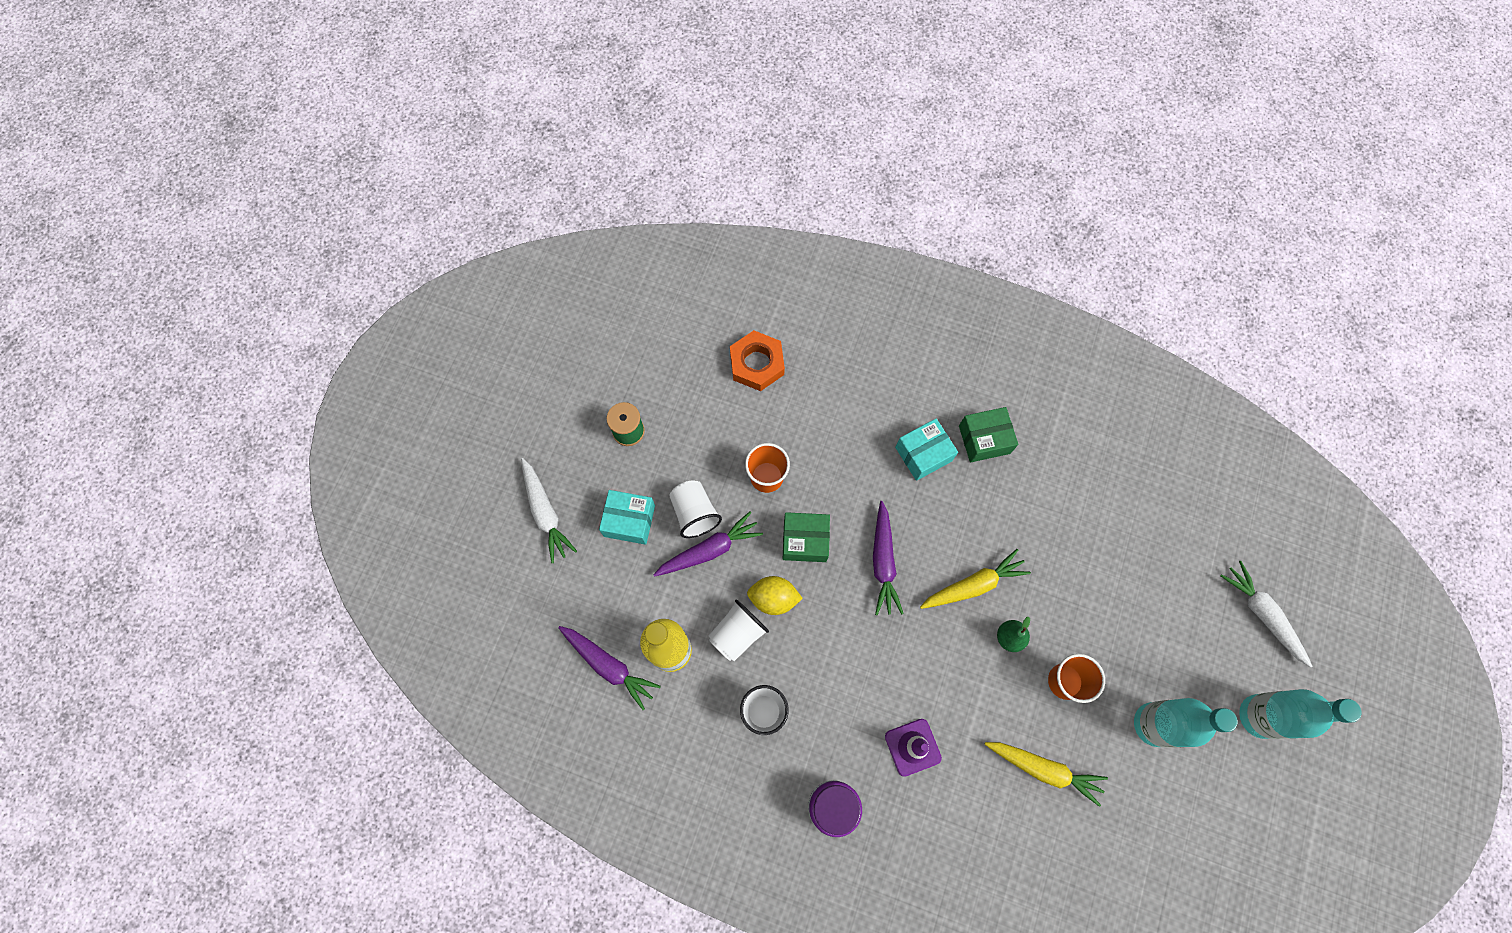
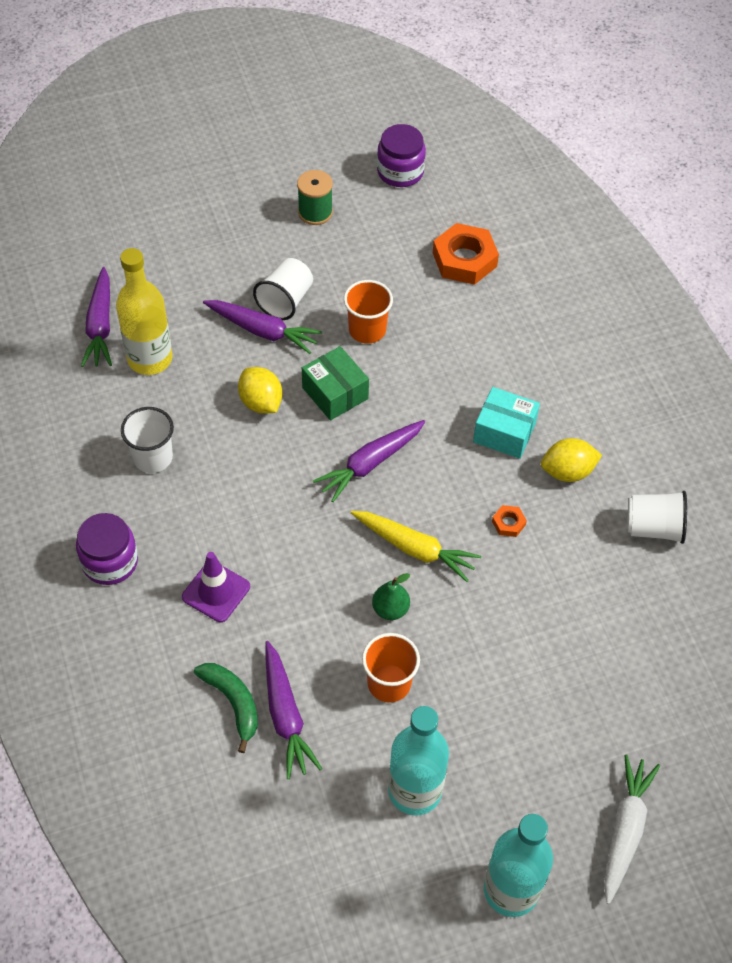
camera: 50 degrees right, 15 degrees down
white carrot [521,458,577,563] -> none
turquoise box [599,490,655,545] -> none
white cup [709,600,769,661] -> white cup moved to [627,491,687,544]
green box [959,407,1018,462] -> yellow lemon [541,438,602,482]
yellow carrot [985,742,1108,807] -> purple carrot [265,641,322,779]
none -> green banana [194,663,258,753]
none -> purple jar [377,124,426,187]
none -> orange nut [492,505,527,537]

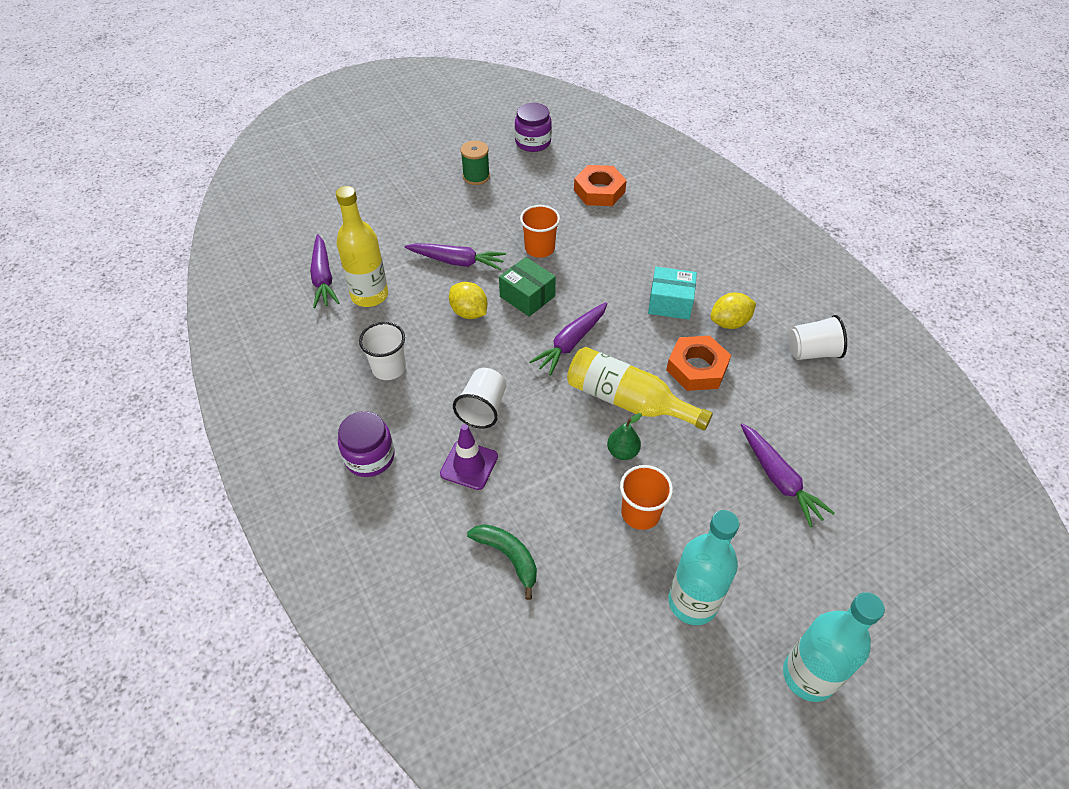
camera: 10 degrees left, 5 degrees down
white cup [253,258,313,320] -> white cup moved to [453,368,506,429]
purple carrot [265,641,322,779] -> purple carrot moved to [741,424,835,527]
yellow carrot [351,511,481,582] -> yellow bottle [567,347,713,431]
orange nut [492,505,527,537] -> orange nut [666,336,731,391], size x2.21
white carrot [604,754,660,904] -> none

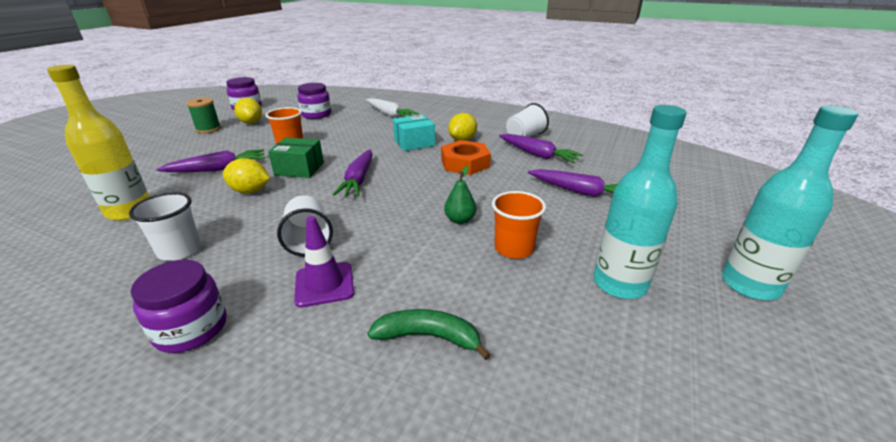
camera: 35 degrees left, 20 degrees down
purple carrot [310,234,339,308] -> purple carrot moved to [499,134,583,163]
yellow bottle [567,347,713,431] -> none
orange nut [574,165,627,206] -> purple jar [297,83,331,119]
none -> yellow lemon [234,98,262,124]
none -> white carrot [366,98,419,117]

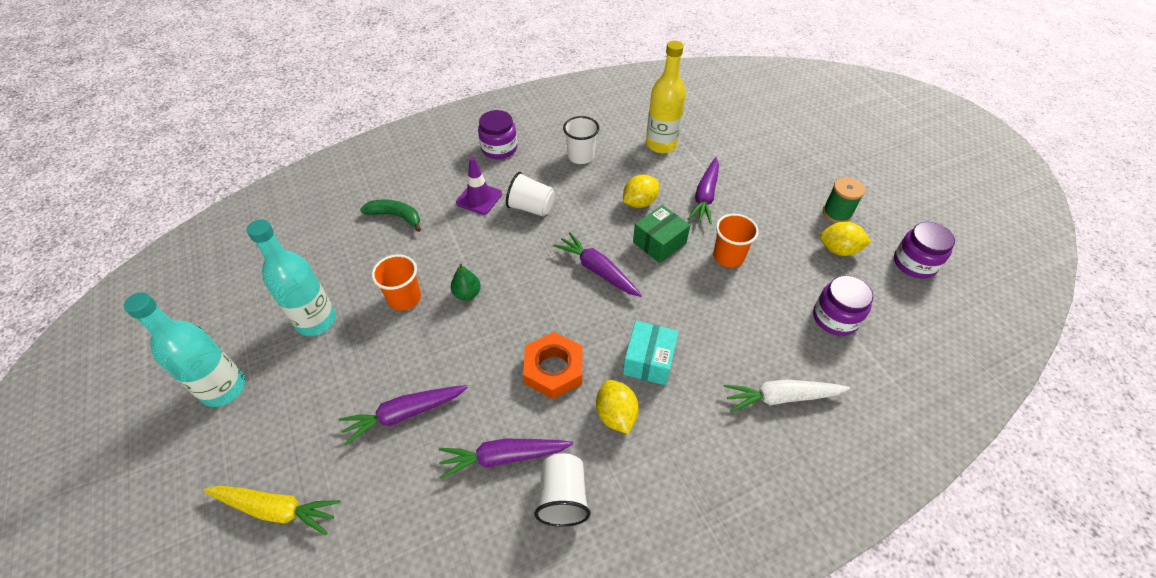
camera: 130 degrees right, 20 degrees up
green banana [368,309,491,360] -> green banana turned 120 degrees counterclockwise [360,199,421,232]
none -> yellow carrot [203,486,341,535]

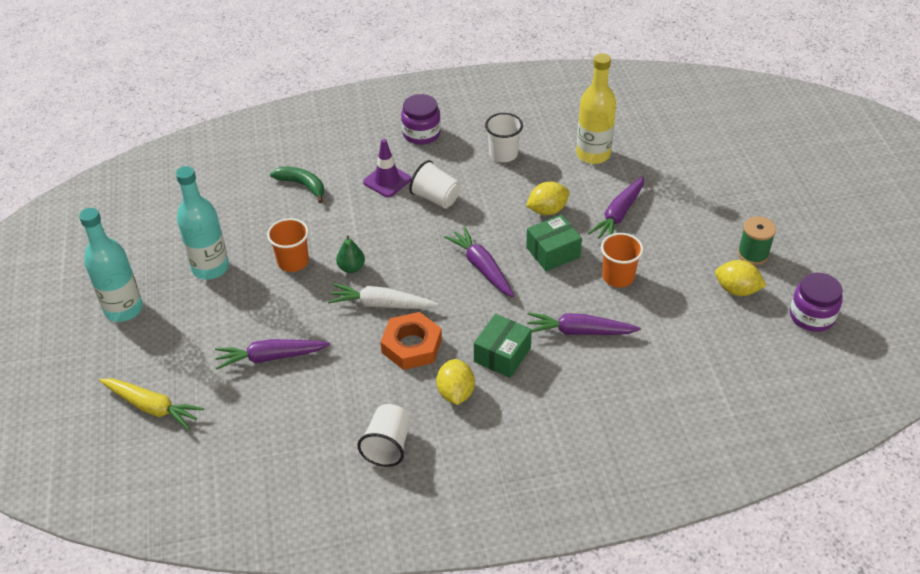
camera: 15 degrees right, 5 degrees down
purple carrot [439,439,573,479] -> purple carrot moved to [527,312,641,335]
turquoise box [623,321,678,385] -> green box [474,314,532,378]
white carrot [724,379,850,412] -> white carrot moved to [328,283,438,309]
purple jar [813,275,873,336] -> none

